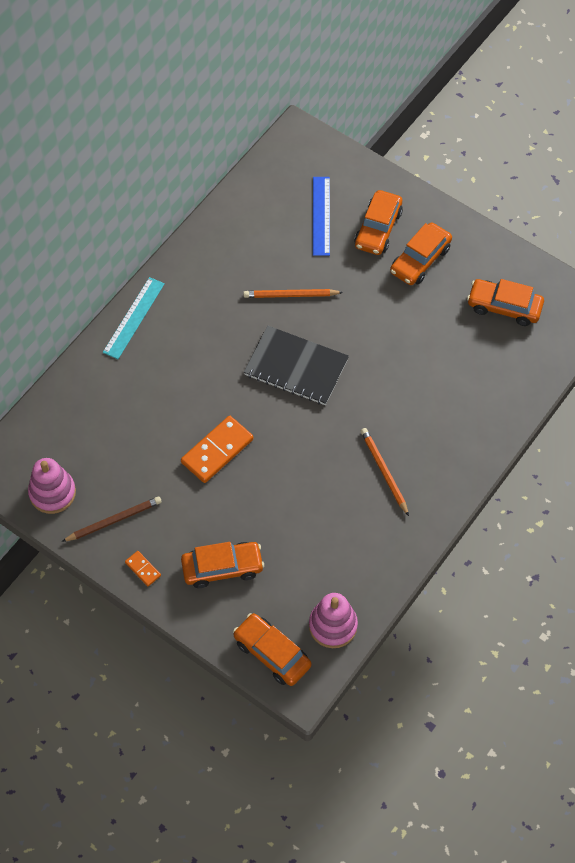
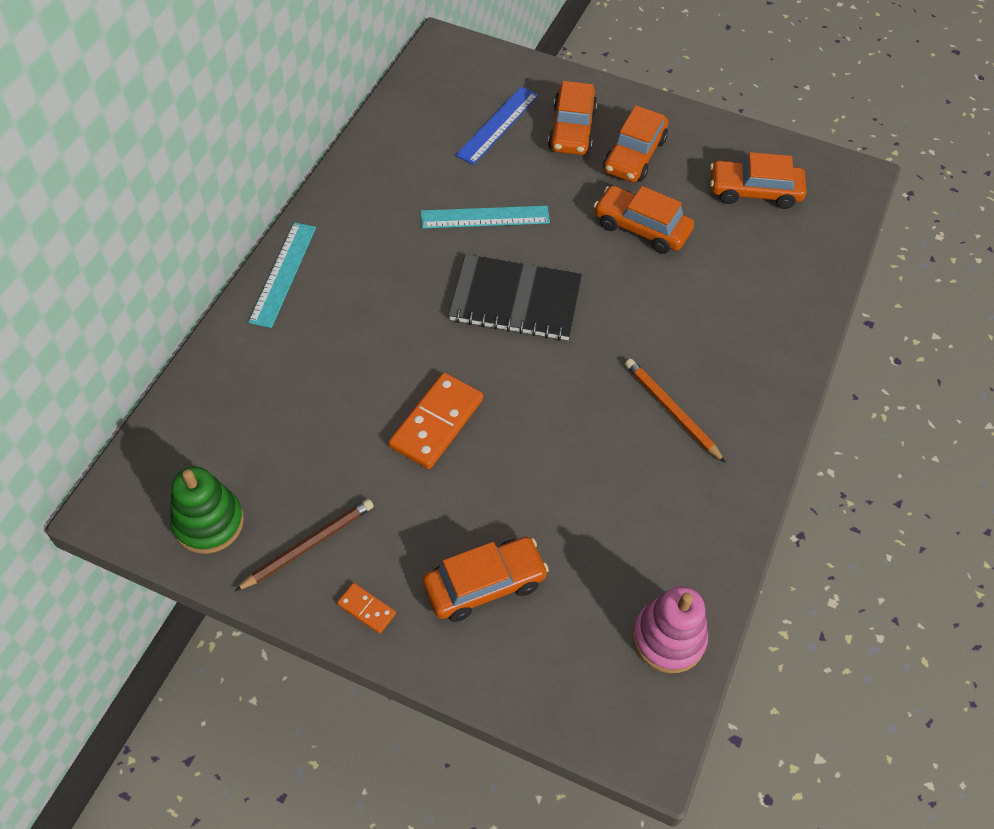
camera: 15 degrees left, 5 degrees down
pink stacking toy [28,458,76,514] -> green stacking toy [170,467,244,554]
orange car [233,613,312,686] -> orange car moved to [594,185,694,254]
orange pencil [243,289,343,298] -> turquoise ruler [421,206,550,228]
blue ruler [313,177,330,256] -> blue ruler turned 45 degrees clockwise [455,86,539,165]

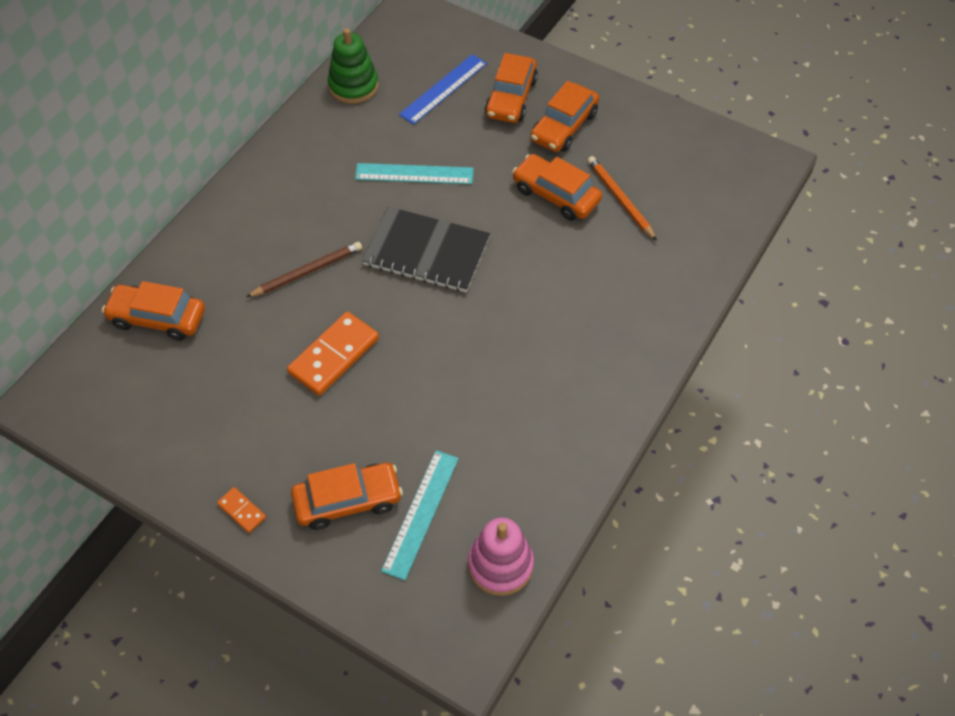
camera: 10 degrees right, 0 degrees up
green stacking toy [170,467,244,554] -> green stacking toy moved to [328,28,378,104]
brown pencil [235,499,374,591] -> brown pencil moved to [246,242,362,297]
turquoise ruler [248,222,316,328] -> turquoise ruler moved to [381,450,459,580]
orange pencil [625,359,726,463] -> orange pencil moved to [587,156,657,241]
orange car [710,152,806,209] -> orange car moved to [102,281,205,341]

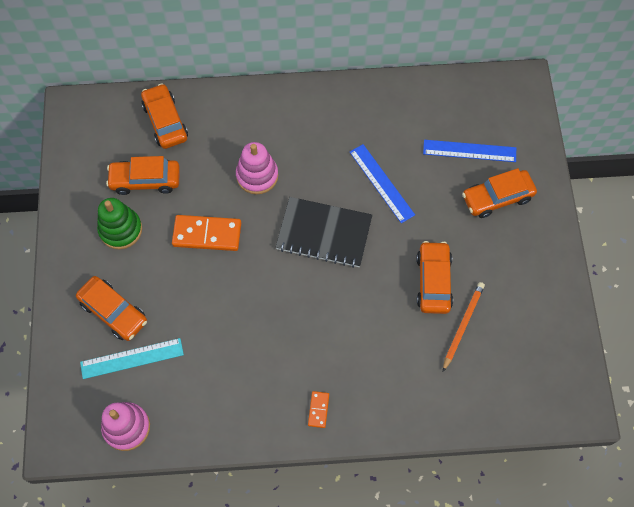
camera: 55 degrees right, 10 degrees up
orange domino [217,487,266,533] -> orange domino moved to [308,391,329,428]
brown pencil [246,242,362,297] -> pink stacking toy [236,142,278,194]
green stacking toy [328,28,378,104] -> green stacking toy moved to [97,198,142,249]
turquoise ruler [355,163,474,184] -> blue ruler [350,144,415,223]
black notebook [362,207,490,292] -> black notebook turned 60 degrees counterclockwise [276,197,372,268]
orange car [530,81,599,152] -> orange car moved to [106,156,180,195]

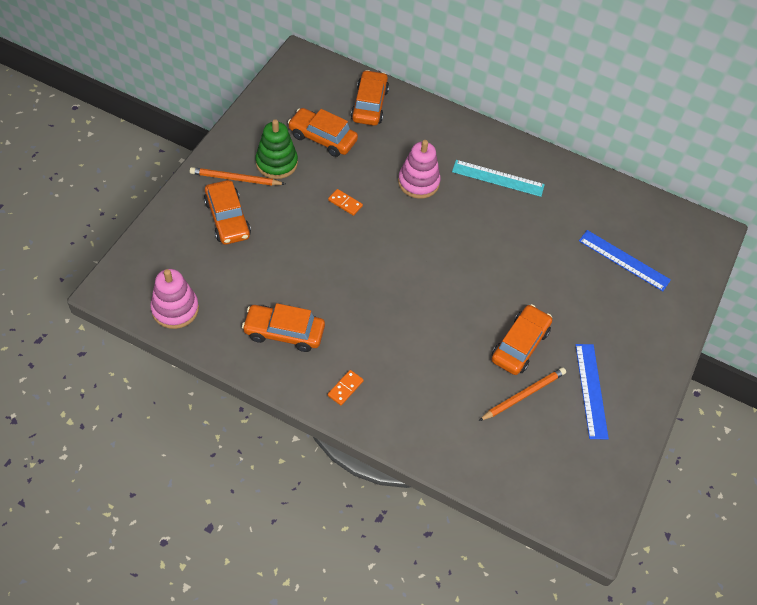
camera: 25 degrees right, 10 degrees down
turquoise ruler [80,338,184,379] -> turquoise ruler moved to [452,160,545,197]
orange domino [172,215,241,251] -> orange domino [328,189,363,216], size x0.49
black notebook [276,197,372,268] -> none
blue ruler [350,144,415,223] -> blue ruler moved to [575,344,609,439]
orange car [462,168,537,218] -> orange car moved to [242,303,325,352]
none -> orange pencil [190,167,285,186]

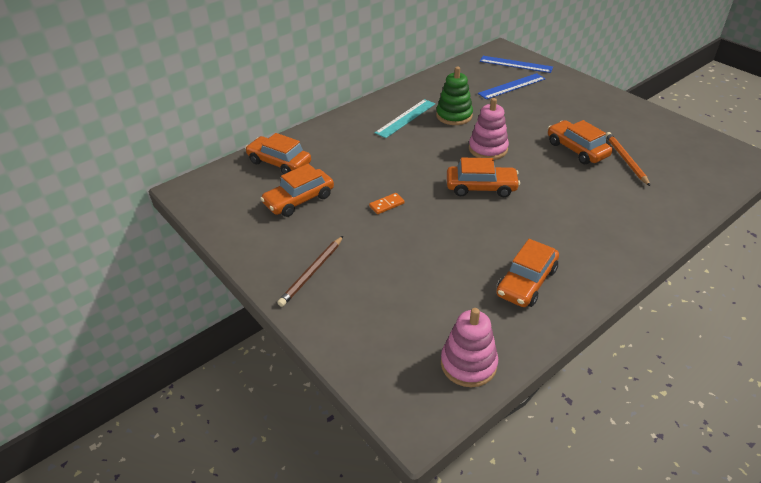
camera: 60 degrees left, 15 degrees down
orange pencil [190,167,285,186] -> brown pencil [277,236,343,307]
orange car [204,180,251,245] -> orange car moved to [447,158,520,197]
green stacking toy [256,119,298,179] -> green stacking toy moved to [436,67,473,125]
orange domino [328,370,364,405] -> none
pink stacking toy [398,140,441,199] -> pink stacking toy moved to [469,98,509,160]
blue ruler [575,344,609,439] -> blue ruler moved to [480,56,553,73]

